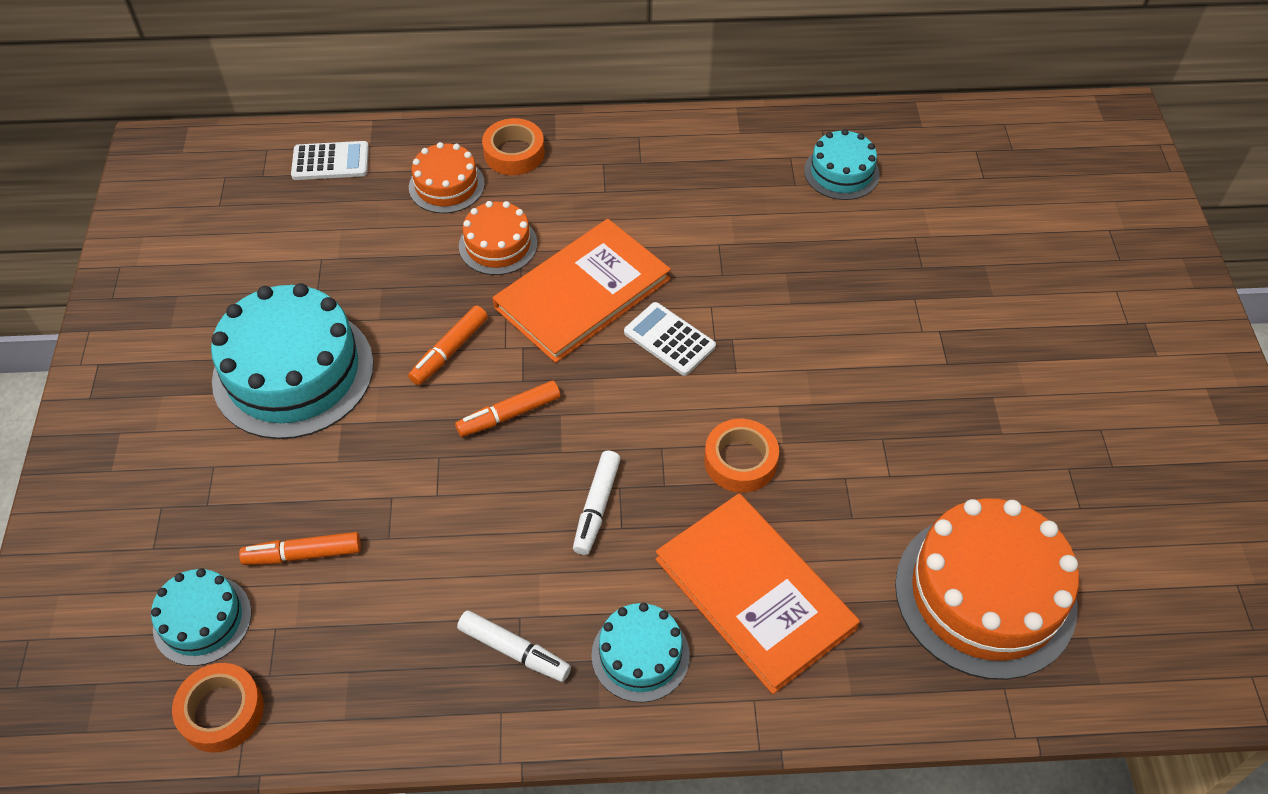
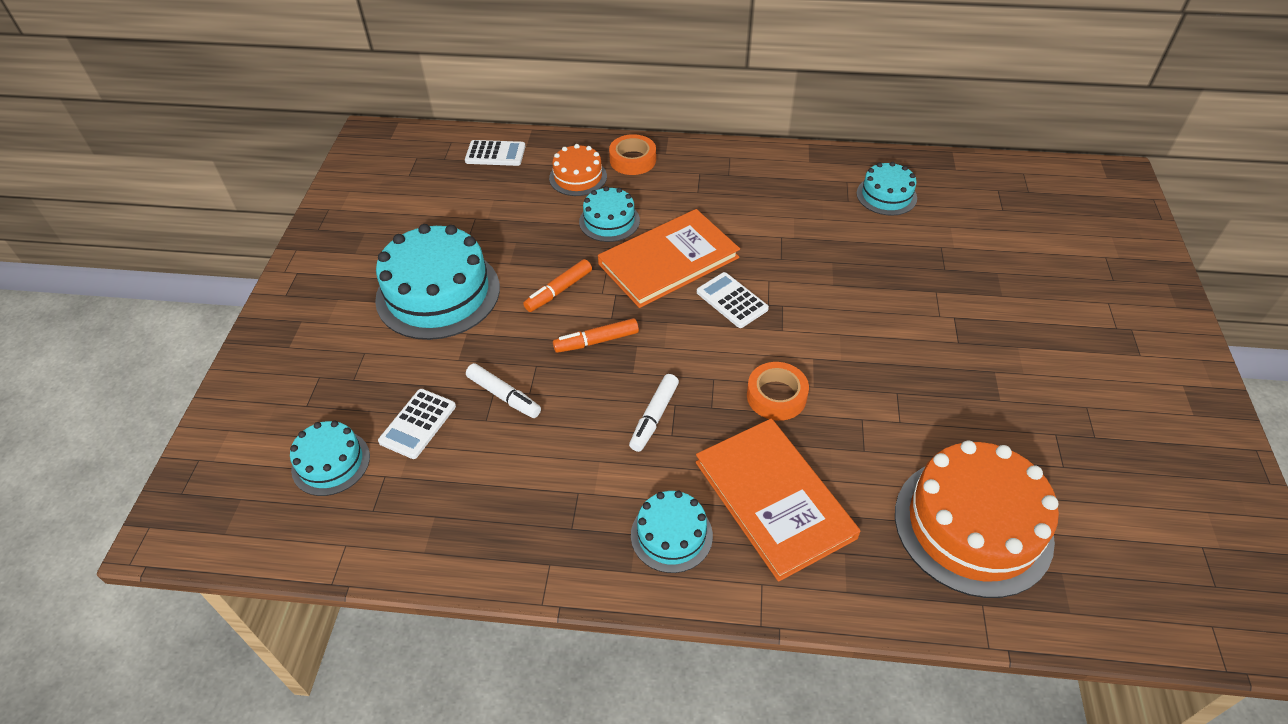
camera: 10 degrees right, 5 degrees down
orange tape [172,663,264,753] -> none
orange marker [239,532,361,565] -> white calculator [378,389,456,459]
white marker [457,610,571,682] -> white marker moved to [466,363,541,418]
orange cake [459,201,537,275] -> turquoise cake [579,186,640,242]

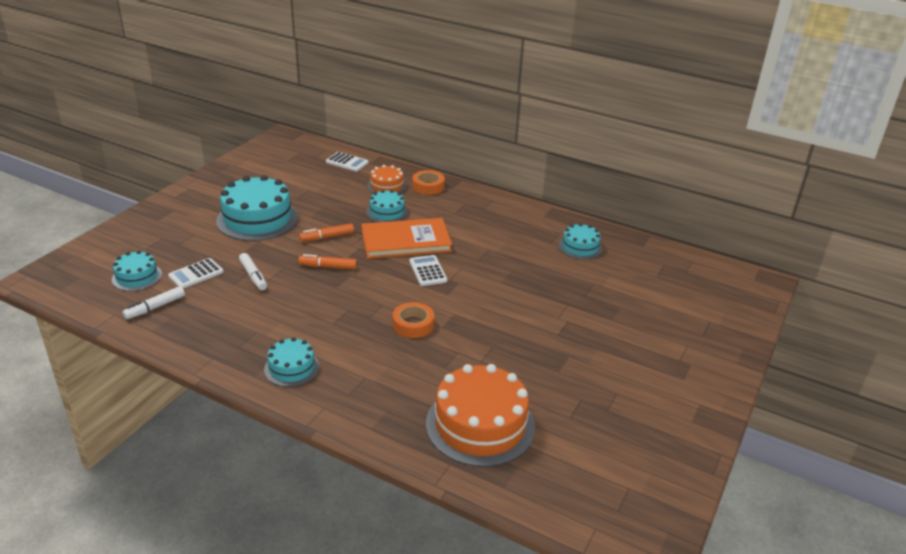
camera: 20 degrees right, 15 degrees down
white marker [629,374,679,452] -> white marker moved to [122,286,185,319]
orange book [696,419,860,582] -> none

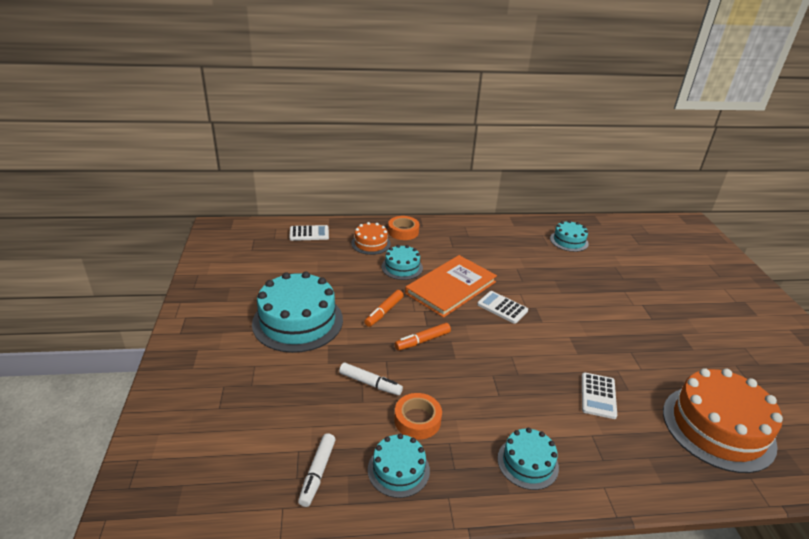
camera: 35 degrees left, 0 degrees up
turquoise cake [112,250,162,291] -> turquoise cake moved to [368,434,430,498]
white calculator [168,258,224,289] -> white calculator moved to [582,372,617,419]
orange tape [393,302,434,338] -> orange tape moved to [394,393,442,440]

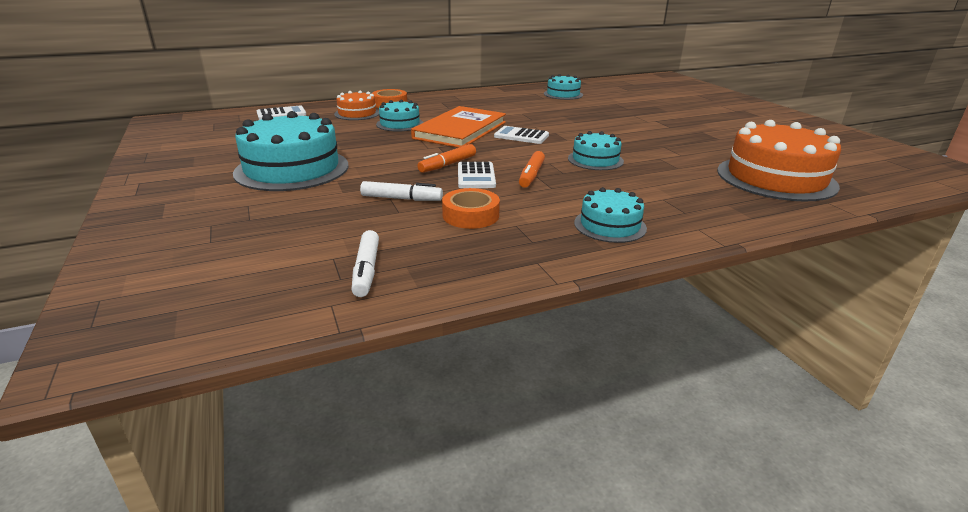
camera: 15 degrees left, 5 degrees down
orange marker [364,290,404,327] -> orange marker moved to [519,151,545,188]
turquoise cake [368,434,430,498] -> turquoise cake moved to [568,131,624,170]
white calculator [582,372,617,419] -> white calculator moved to [458,162,496,188]

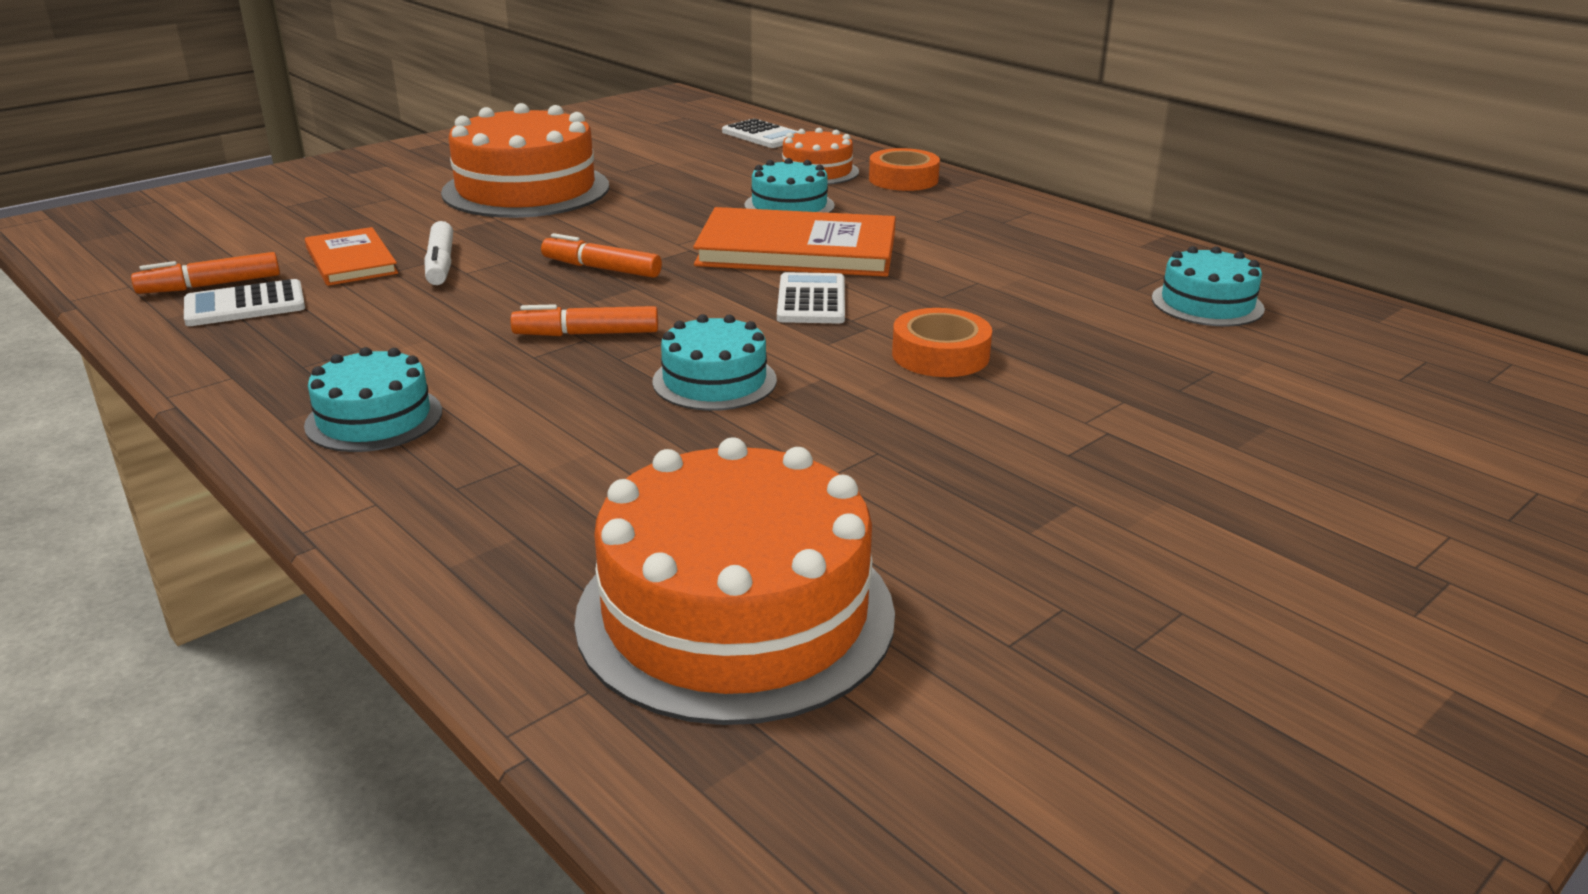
camera: 70 degrees right, 0 degrees up
turquoise cake [233,111,348,191] -> orange cake [441,103,609,218]
white marker [351,230,379,297] -> orange marker [131,252,280,294]
orange tape [442,188,500,229] -> orange tape moved to [892,308,992,377]
white calculator [458,162,496,188] -> white calculator moved to [184,279,305,326]
none -> orange book [305,227,398,286]

